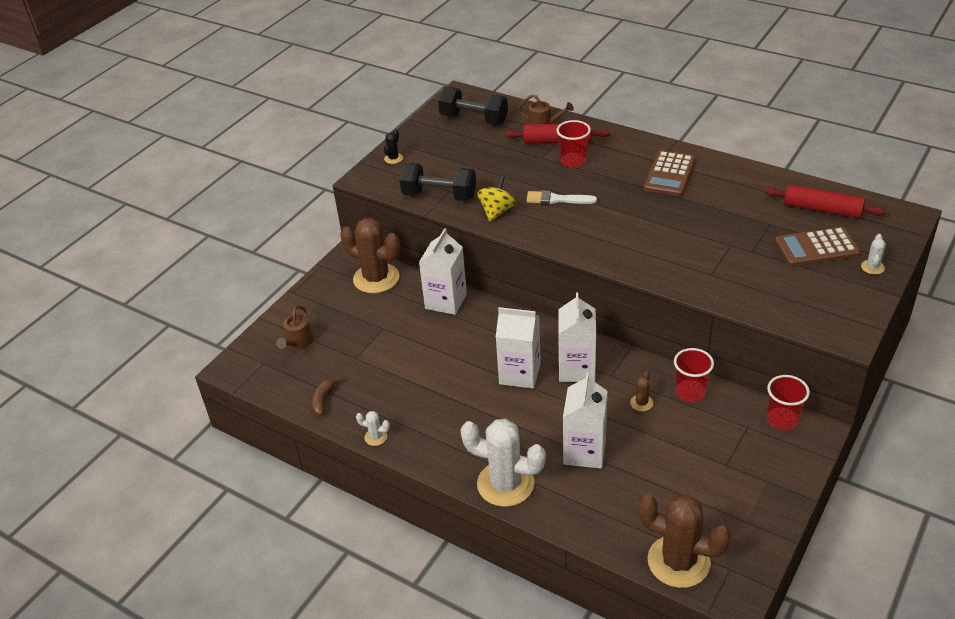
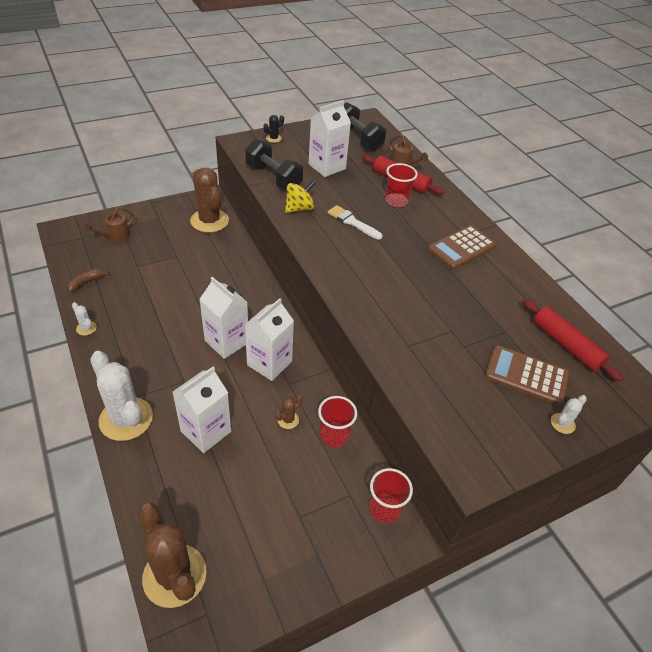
camera: 25 degrees right, 5 degrees up
white carton [419,228,467,315] -> white carton moved to [309,100,351,177]

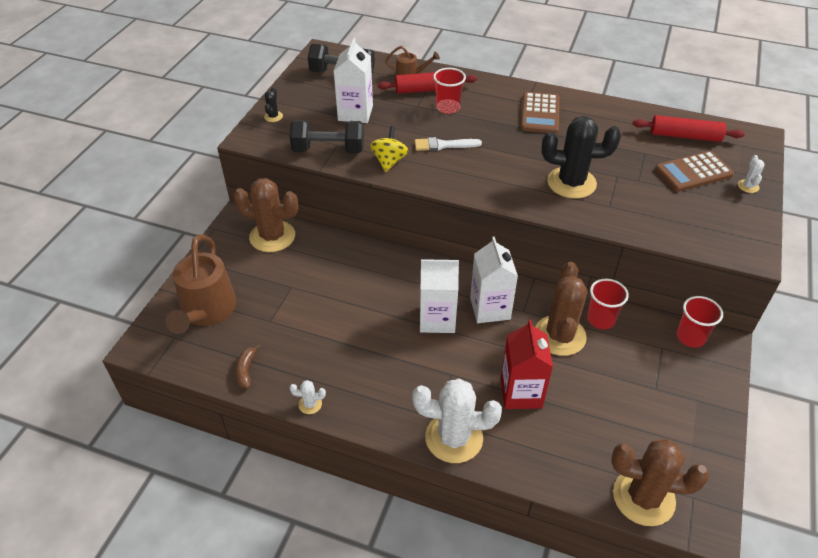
camera: 40 degrees left, 0 degrees up
brown watering can [85,207,135,242] -> brown watering can [165,235,237,334], size x2.02
white carton [173,367,231,453] -> red carton [501,320,553,409]
brown cactus [275,395,303,429] -> brown cactus [535,262,587,356], size x2.37
none -> black cactus [542,116,621,199]

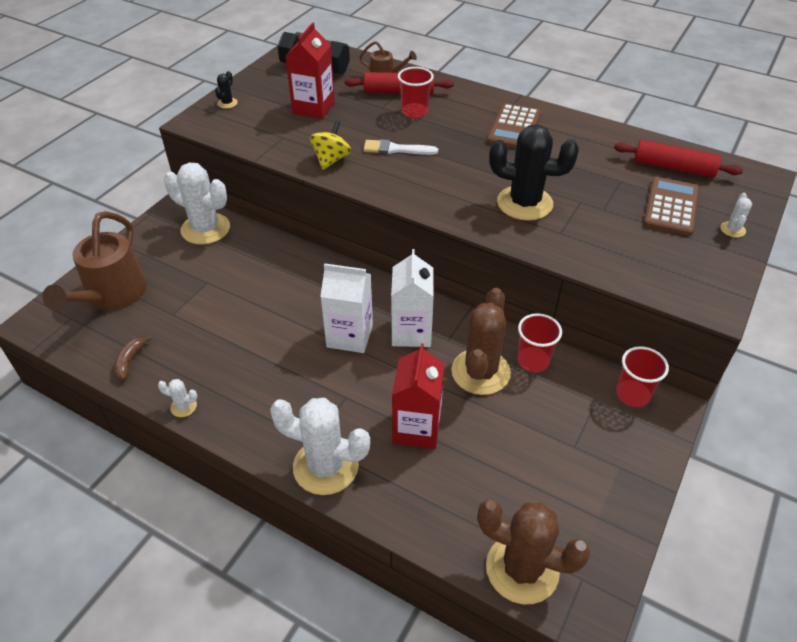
camera: 10 degrees right, 0 degrees up
brown cactus [233,178,298,252] -> white cactus [164,163,230,245]
black dumbbell [289,120,364,153] -> none
white carton [334,38,373,123] -> red carton [286,22,335,119]
brown calculator [655,151,734,192] -> brown calculator turned 120 degrees clockwise [644,177,699,236]

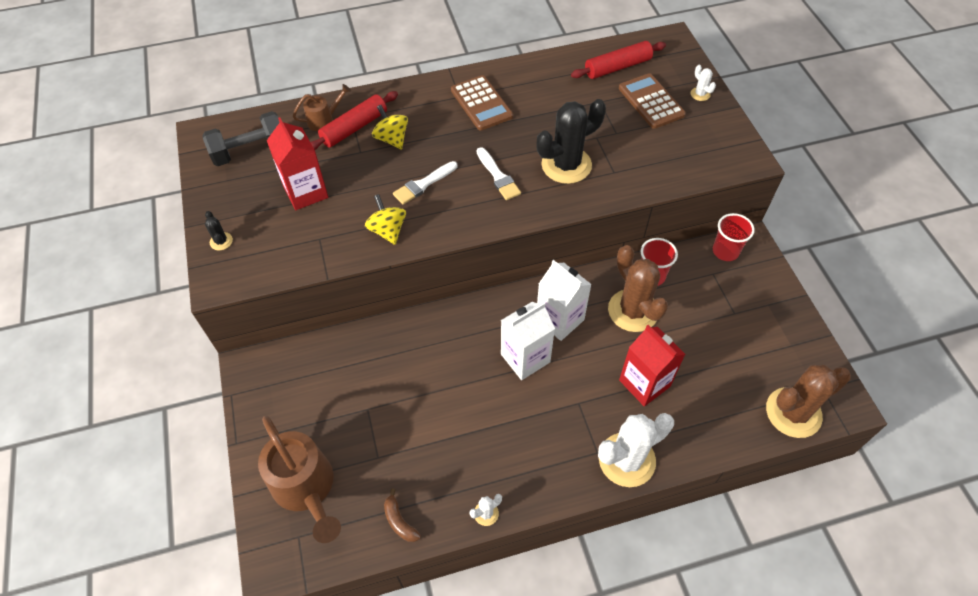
camera: 45 degrees left, 10 degrees up
white cactus [164,163,230,245] -> none
red cup [398,67,434,118] -> yellow spinning top [372,105,408,150]
none -> white brush [476,147,521,200]

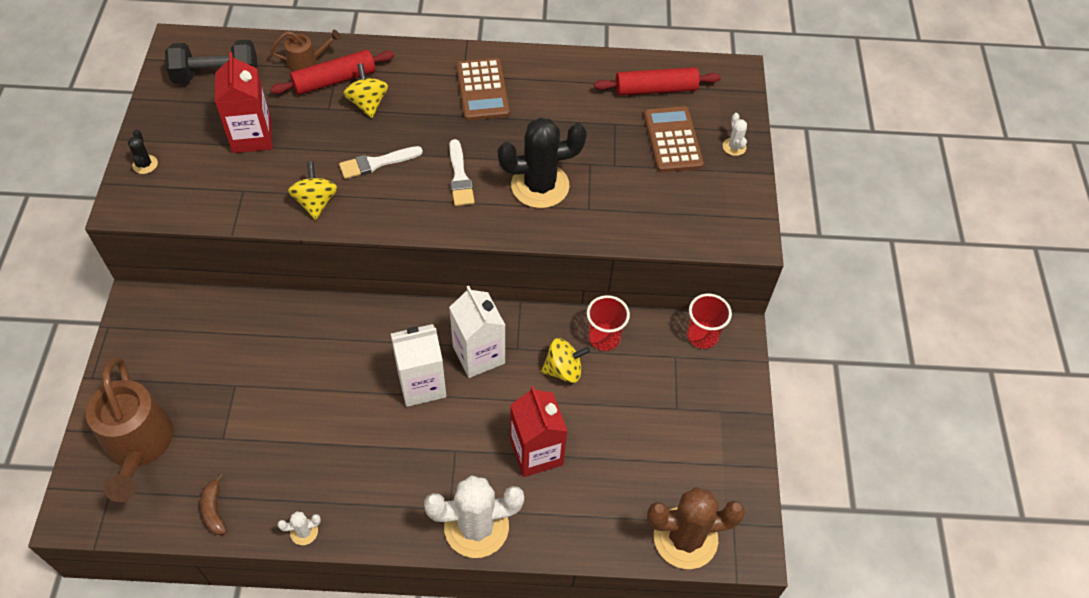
camera: 15 degrees right, 0 degrees up
brown cactus [608,245,668,332] -> yellow spinning top [541,338,590,383]

